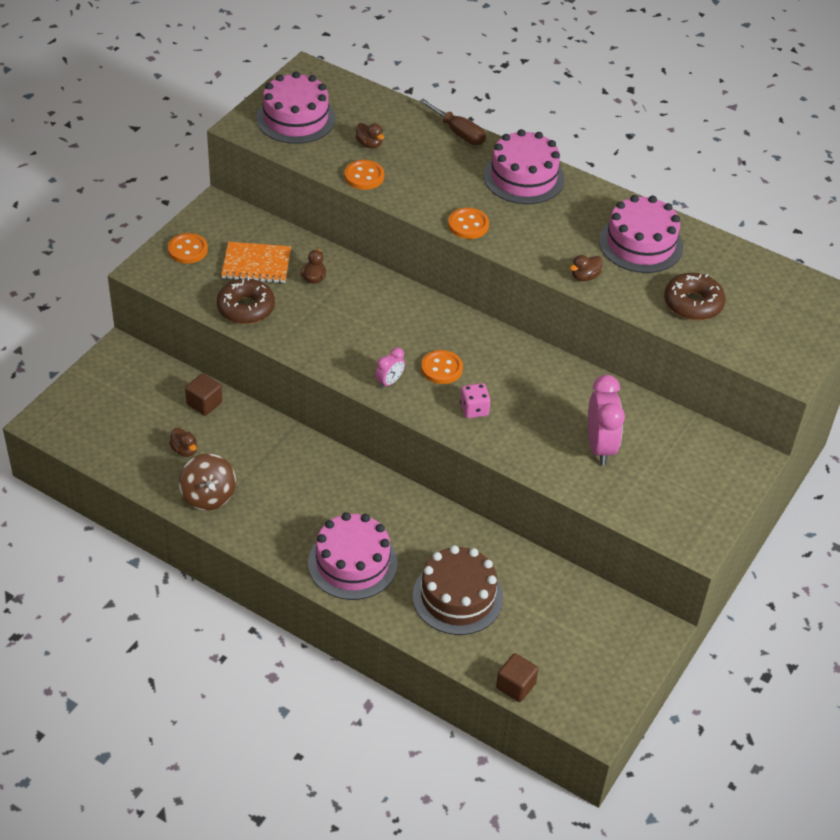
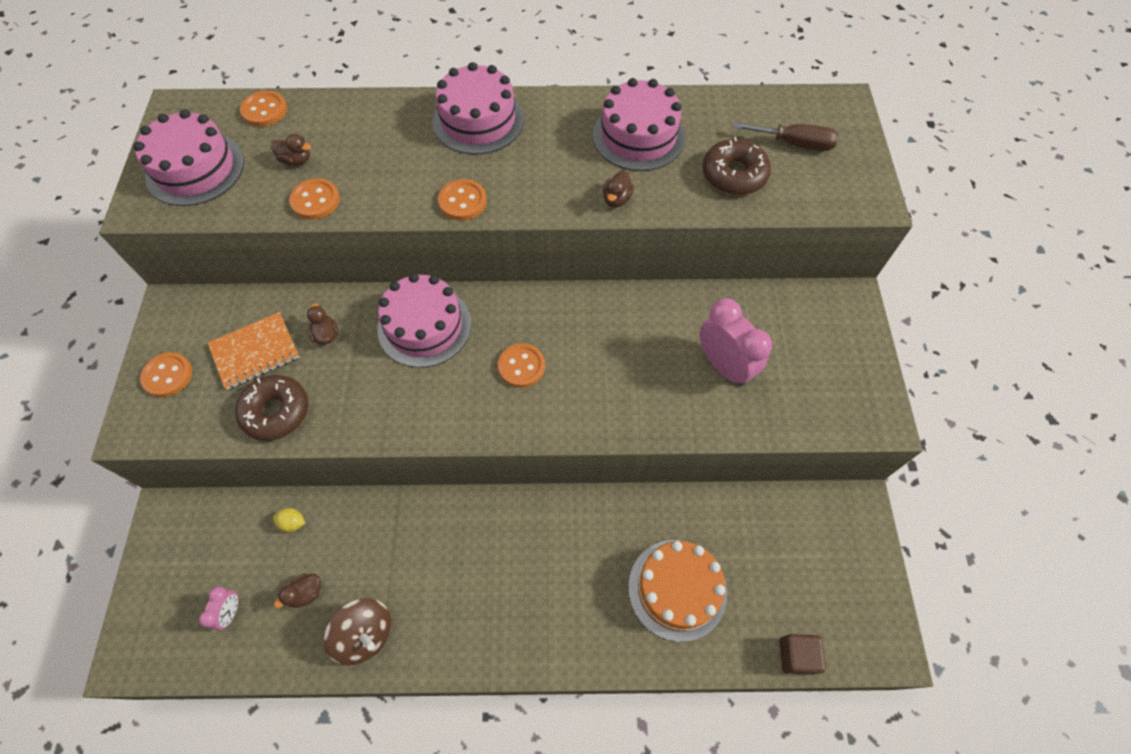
camera: 30 degrees left, 15 degrees up
brown duck [169,428,197,457] -> brown duck turned 120 degrees clockwise [274,573,321,608]
brown cube [185,374,222,416] -> yellow lemon [273,508,305,532]
pink cake [308,512,398,600] -> pink cake moved to [377,273,471,368]
pink clock [375,348,405,389] -> pink clock moved to [199,586,238,630]
brown cake [413,545,503,635] -> orange cake [628,540,727,642]
brown screwdriver [419,99,486,145] -> brown screwdriver moved to [733,122,839,151]
pink dice [460,383,491,418] -> none
none -> orange button [240,91,287,127]

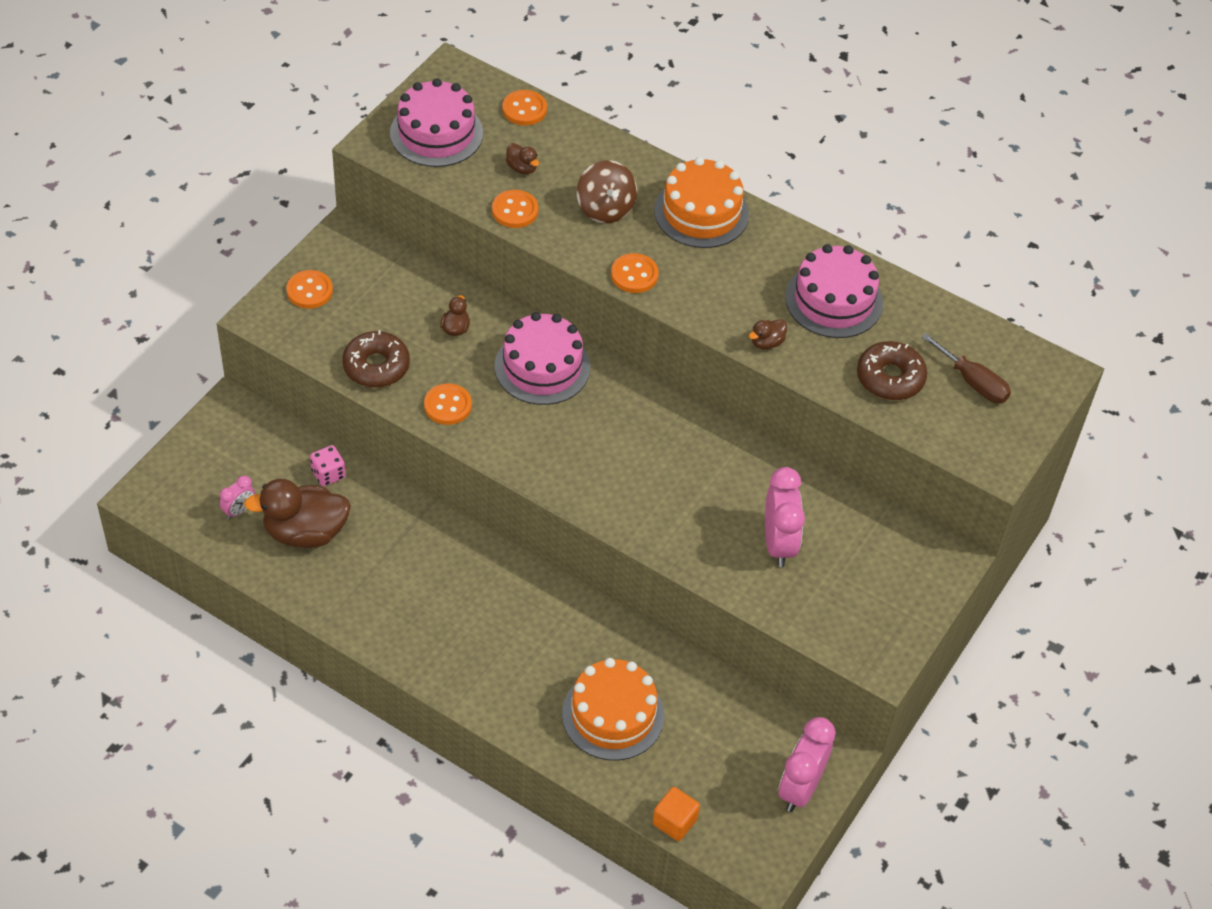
camera: 30 degrees right, 10 degrees down
orange notebook [208,312,299,390] -> none
yellow lemon [273,508,305,532] -> pink dice [310,445,346,486]
brown duck [274,573,321,608] -> brown duck [244,479,351,548], size x2.26
brown spinning top [324,598,391,665] -> brown spinning top moved to [577,160,637,223]
pink cake [433,62,524,155] -> orange cake [654,157,749,248]
orange button [498,343,545,388] -> orange button moved to [424,383,472,425]
brown cube [780,634,826,675] -> orange cube [653,787,700,841]
none -> pink clock [779,717,835,812]

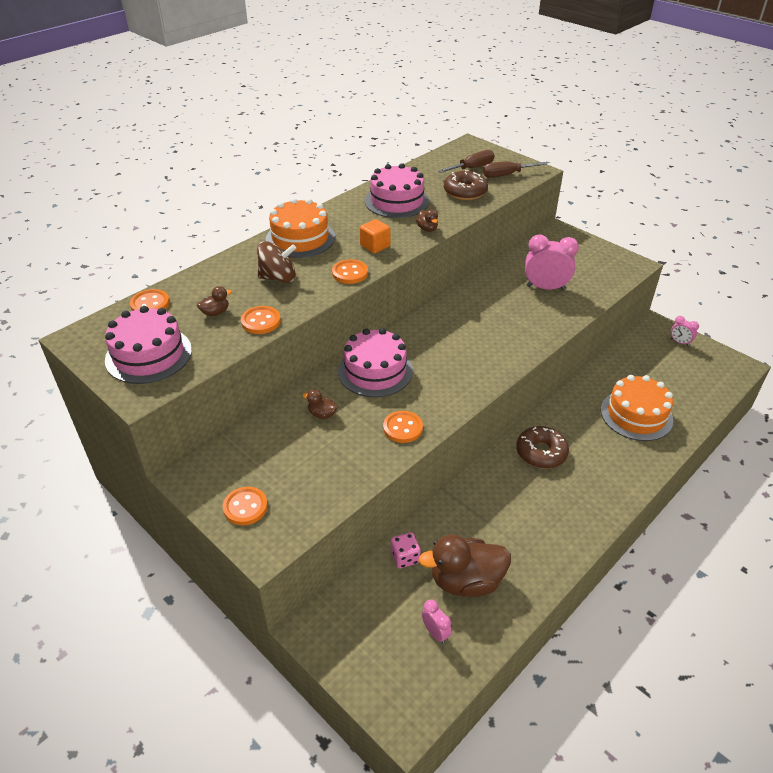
camera: 75 degrees left, 10 degrees down
brown duck [244,479,351,548] -> brown duck turned 75 degrees clockwise [418,534,511,597]
brown donut [342,330,410,388] -> brown donut moved to [516,426,569,469]
orange cube [653,787,700,841] -> orange cube moved to [360,219,391,254]
pink clock [779,717,835,812] -> pink clock [671,316,699,346], size x0.52
none -> brown screwdriver [483,161,547,178]

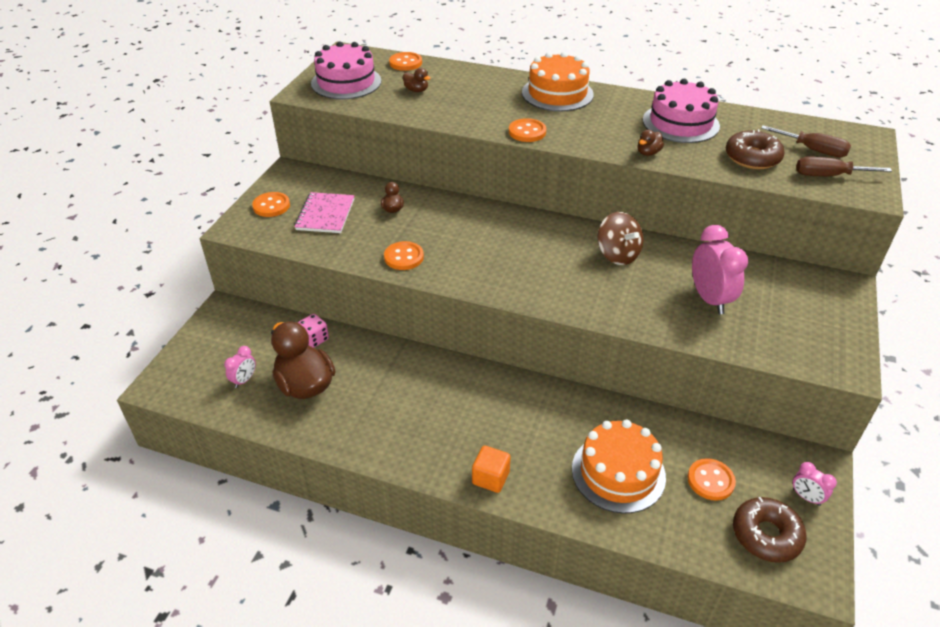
camera: 65 degrees right, 0 degrees up
orange button [241,306,281,334] -> orange button moved to [687,458,736,501]
brown spinning top [257,241,296,283] -> brown spinning top moved to [598,212,644,265]
pink cake [338,328,413,397] -> none
orange cube [360,219,391,254] -> orange cube moved to [472,445,511,493]
brown screwdriver [483,161,547,178] -> brown screwdriver turned 45 degrees counterclockwise [796,157,892,176]
brown donut [516,426,569,469] -> brown donut moved to [733,497,807,563]
pink clock [671,316,699,346] -> pink clock turned 60 degrees counterclockwise [793,462,837,506]
none -> pink notebook [294,192,355,233]

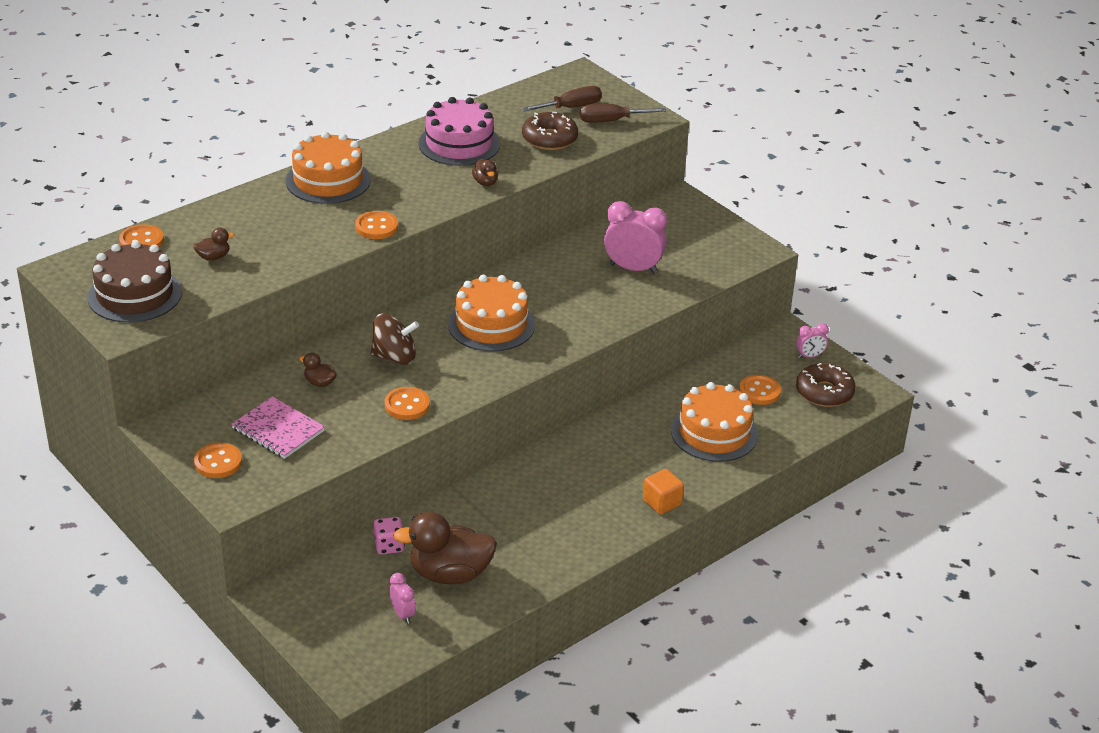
camera: 60 degrees left, 5 degrees down
pink cake [311,41,381,99] -> brown cake [87,241,182,323]
brown spinning top [598,212,644,265] -> brown spinning top moved to [370,313,419,365]
brown screwdriver [796,157,892,176] -> brown screwdriver turned 45 degrees clockwise [580,104,666,123]
none -> orange cake [448,275,535,352]

